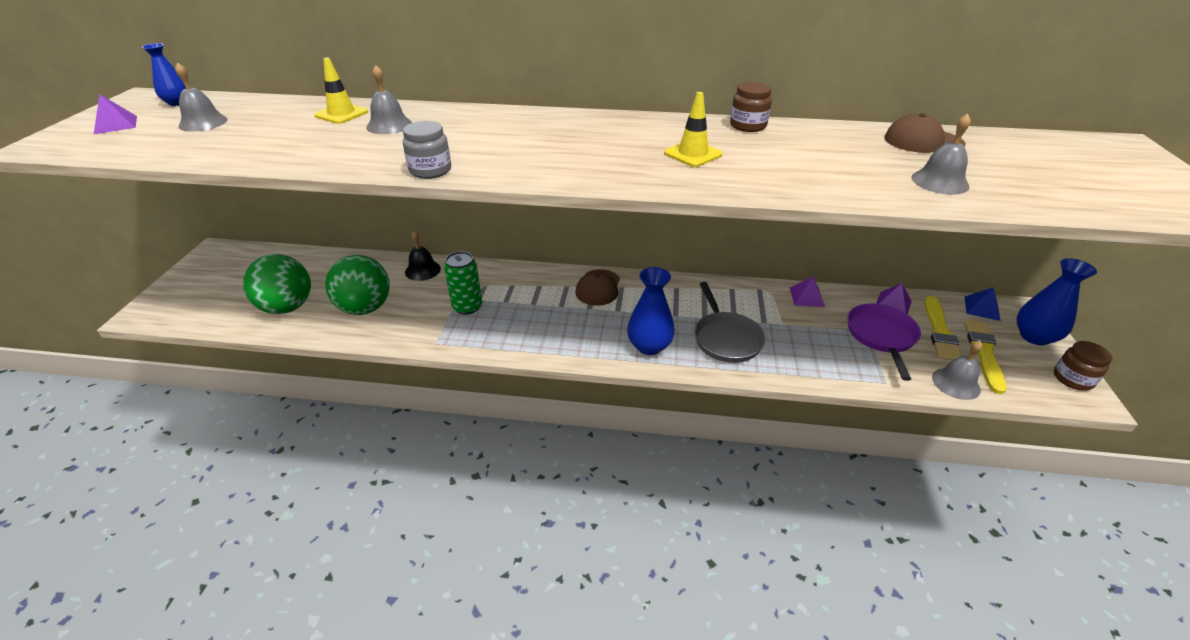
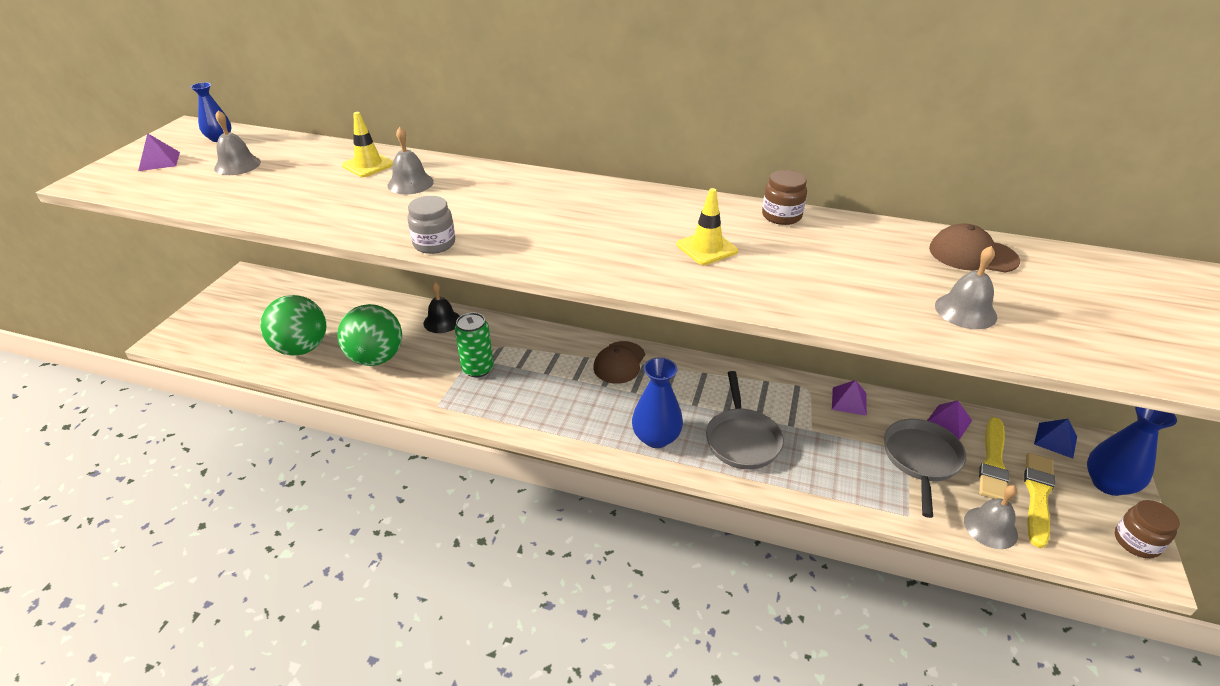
camera: 10 degrees right, 0 degrees up
purple pan [847,303,921,381] -> grey pan [884,419,966,518]

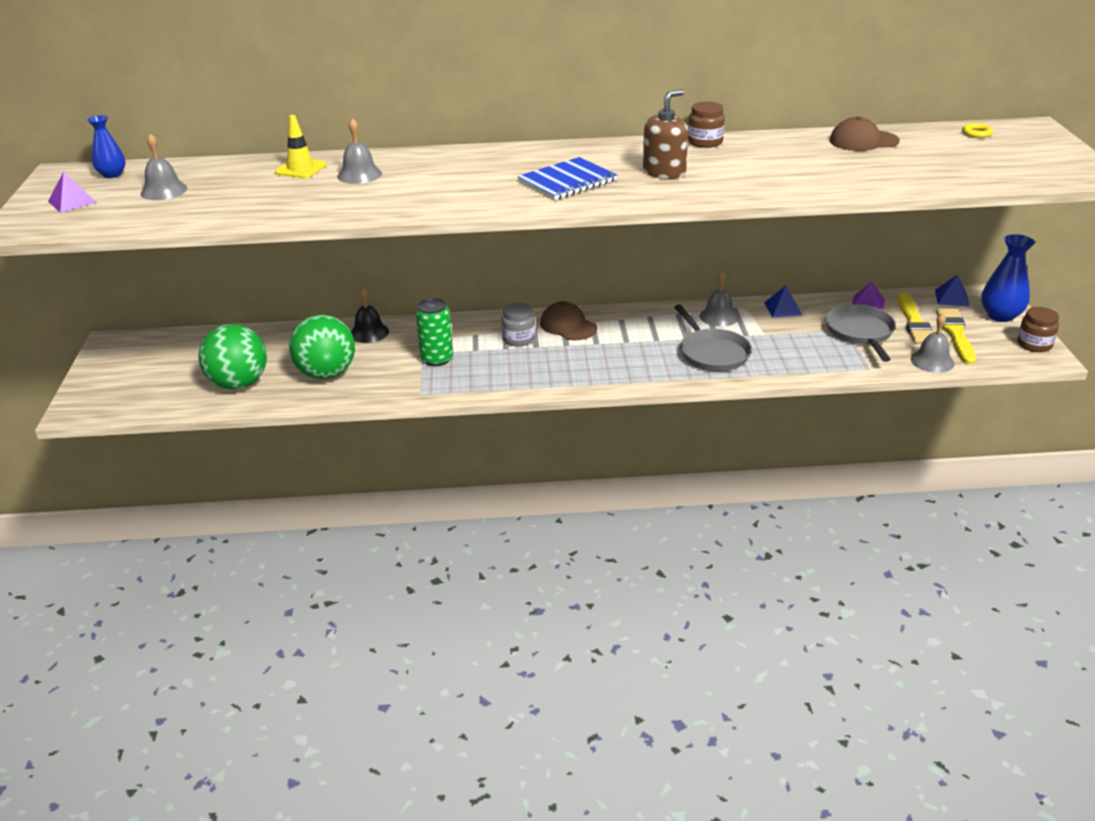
camera: 20 degrees left, 5 degrees down
grey jar [407,196,455,254] -> grey jar moved to [502,302,535,346]
brown cap [593,341,645,384] -> brown cap turned 135 degrees clockwise [540,301,597,340]
blue vase [632,357,683,448] -> none
yellow traffic cone [676,188,738,265] -> brown soap dispenser [643,89,688,179]
purple pyramid [832,380,867,416] -> blue pyramid [764,285,802,318]
grey bell [935,246,997,329] -> grey bell moved to [699,271,739,327]
none -> blue notebook [517,157,617,200]
none -> yellow ring [962,123,993,138]

